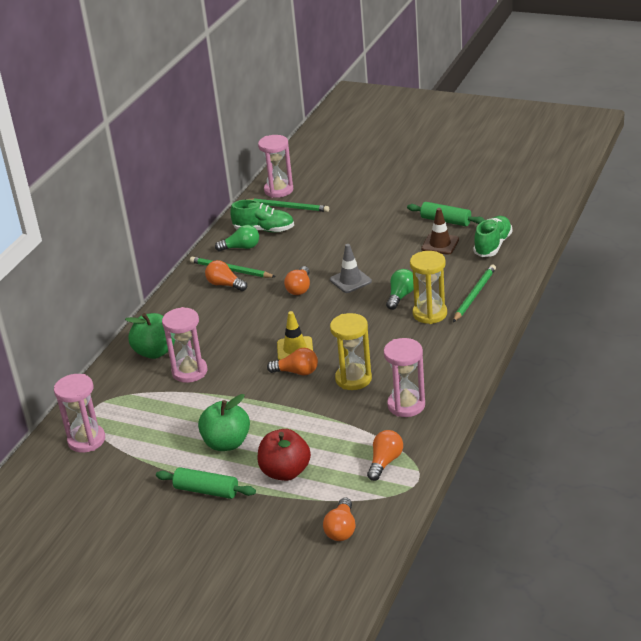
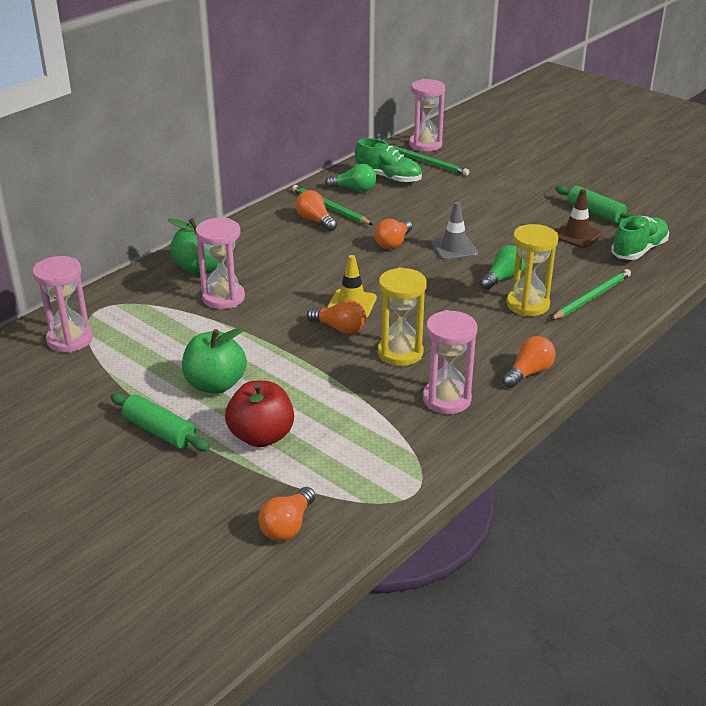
camera: 15 degrees right, 0 degrees up
orange light bulb [367,430,403,481] -> orange light bulb moved to [502,336,556,388]

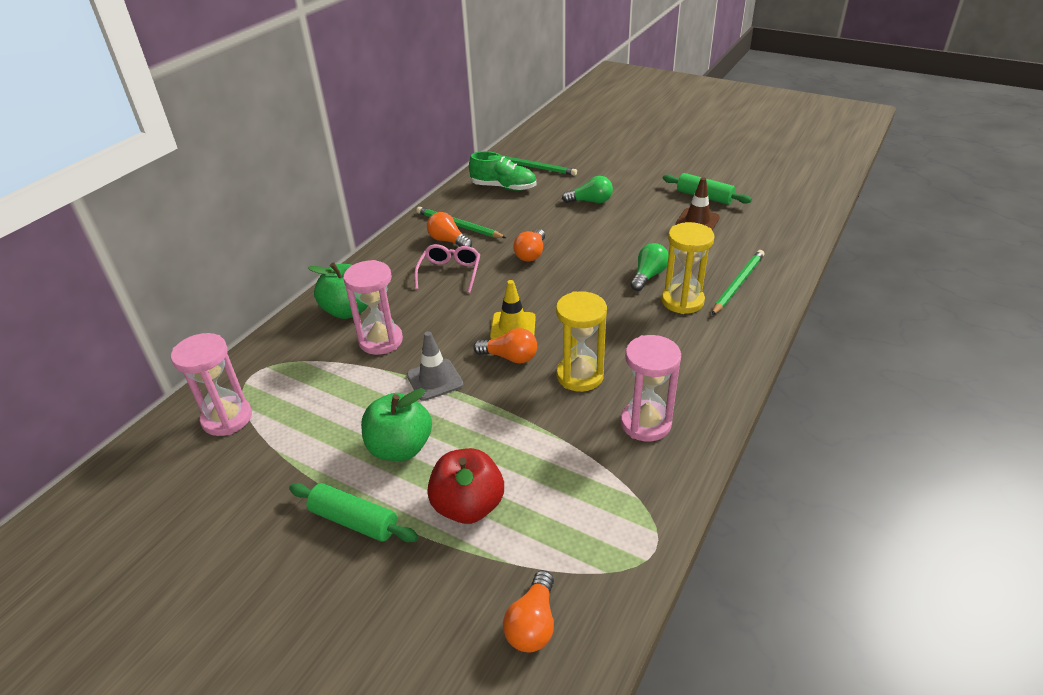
camera: 10 degrees left, 5 degrees up
green light bulb [325,164,376,192] -> green light bulb moved to [562,176,613,203]
pink hourglass [409,79,445,152] -> none
grey traffic cone [431,202,478,260] -> grey traffic cone moved to [407,331,463,401]
orange light bulb [502,336,556,388] -> none
green shoe [611,216,669,260] -> none
none -> pink glasses [414,244,480,293]

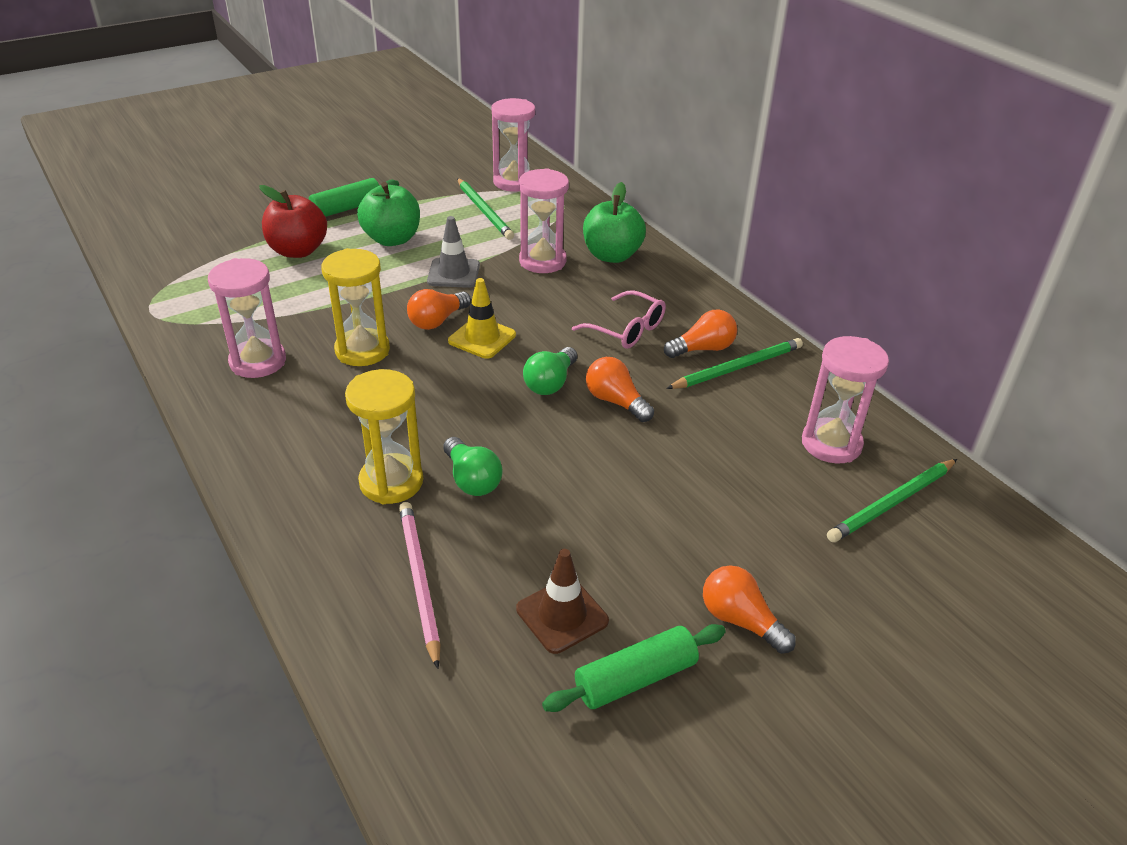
camera: 115 degrees right, 0 degrees up
green shoe [469,151,536,191] -> pink hourglass [802,336,889,464]
orange light bulb [503,570,554,652] -> orange light bulb moved to [703,565,796,654]
green light bulb [562,176,613,203] -> green light bulb moved to [523,347,577,395]
green pencil [712,250,764,315] -> green pencil moved to [457,178,514,240]
none -> pink pencil [399,502,440,669]

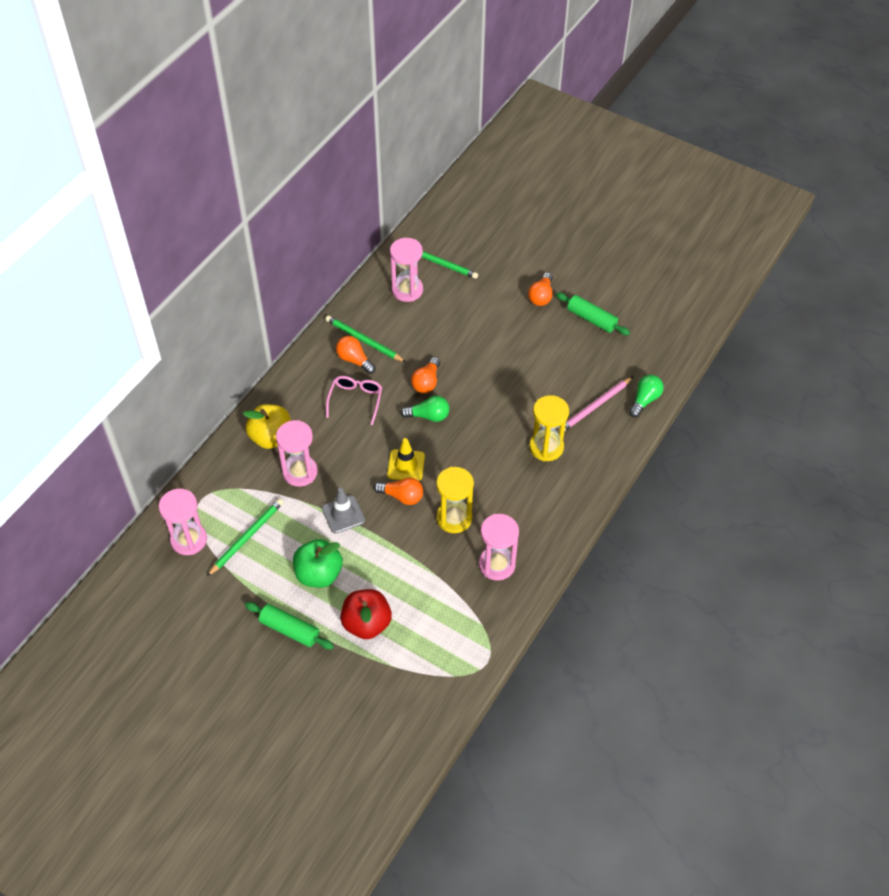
camera: 115 degrees left, 15 degrees up
green light bulb [443,437,503,496] -> green light bulb moved to [629,375,664,417]
brown traffic cone [516,549,609,654] -> none
green apple [583,182,646,263] -> yellow apple [243,404,291,449]

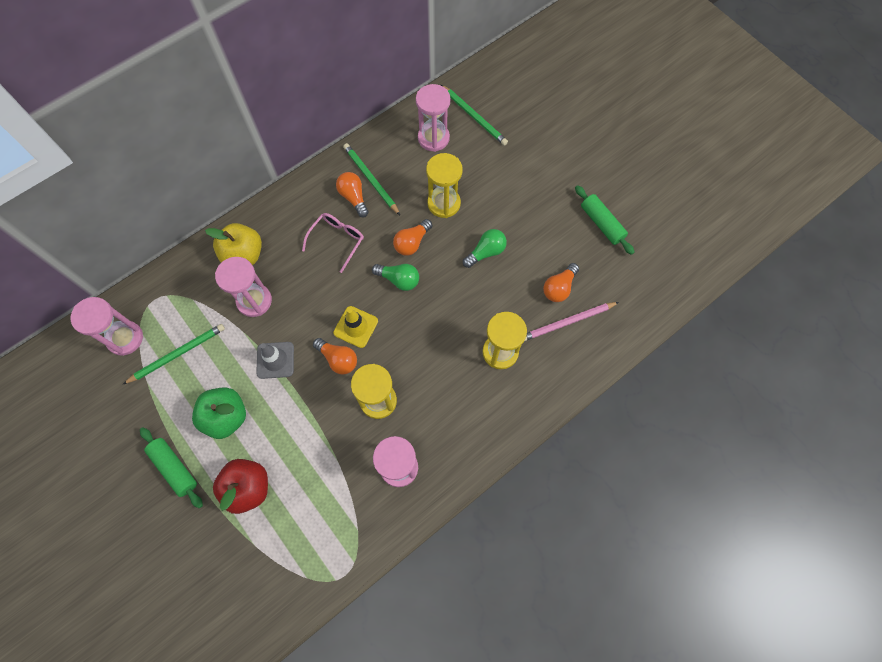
camera: 20 degrees right, 15 degrees up
orange light bulb [528,272,553,306] -> orange light bulb moved to [543,263,579,302]
green light bulb [629,375,664,417] -> green light bulb moved to [463,229,507,268]
none -> yellow hourglass [426,153,463,218]

